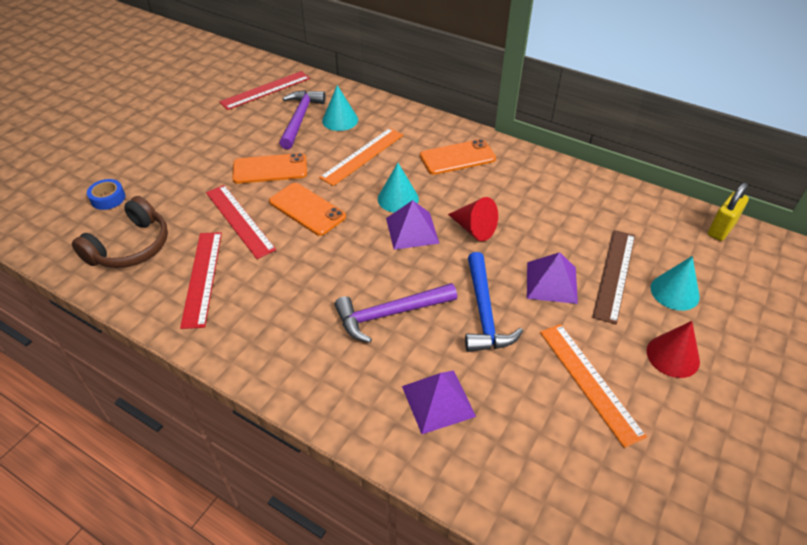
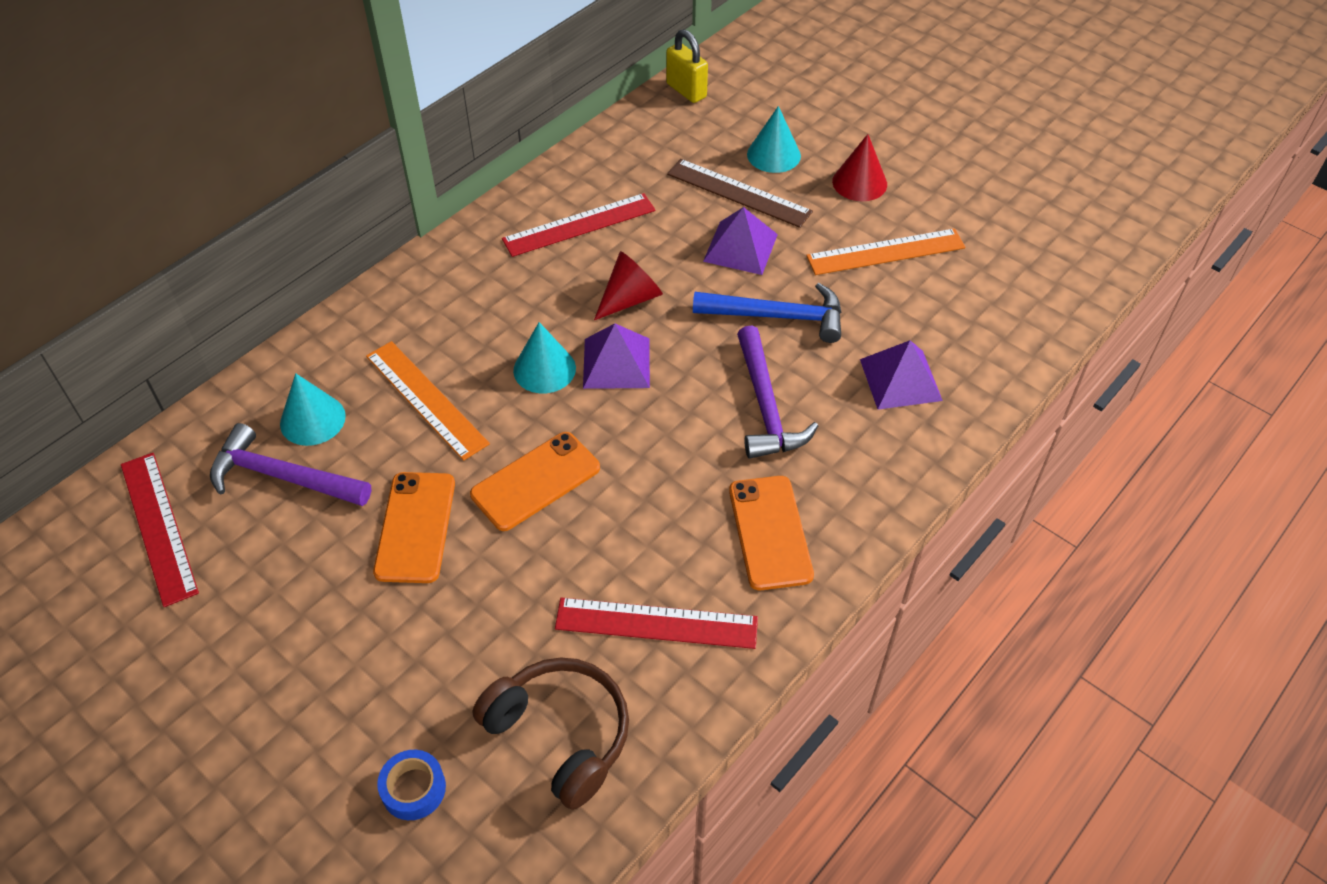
camera: 80 degrees left, 5 degrees up
red ruler [206,185,276,259] -> red ruler moved to [502,193,656,257]
orange phone [420,139,496,175] -> orange phone moved to [729,476,814,590]

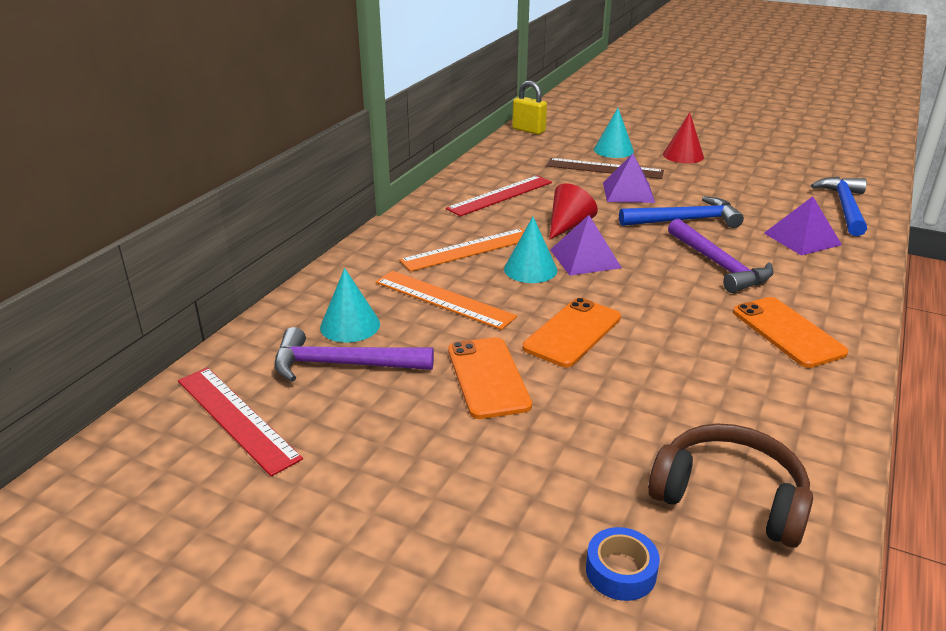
camera: 15 degrees left, 20 degrees down
red ruler [555,598,758,649] -> none
orange ruler [806,228,966,275] -> orange ruler moved to [399,228,524,272]
none -> blue hammer [811,177,867,236]

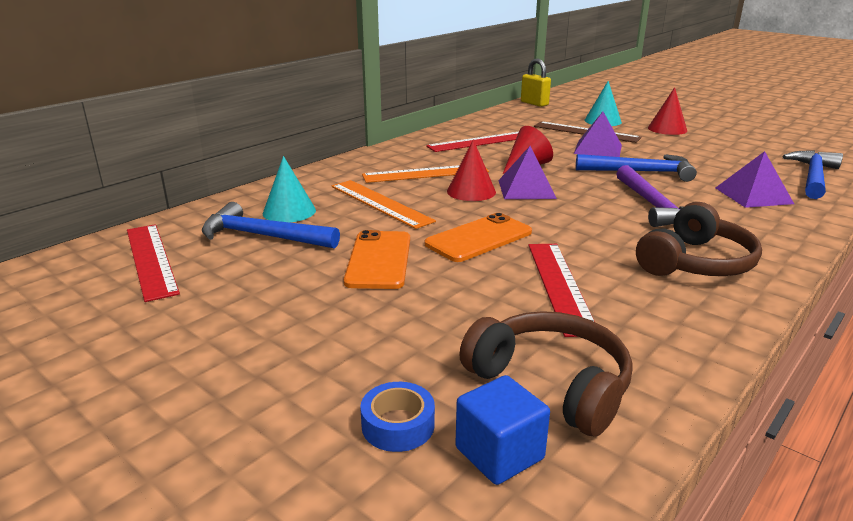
camera: 15 degrees right, 5 degrees down
purple hammer [274,327,434,382] -> blue hammer [202,202,340,249]
turquoise cone [504,217,557,283] -> red cone [447,139,496,201]
orange phone [733,297,848,368] -> brown headphones [636,202,762,276]
none -> blue cube [455,375,550,485]
none -> red ruler [528,244,595,337]

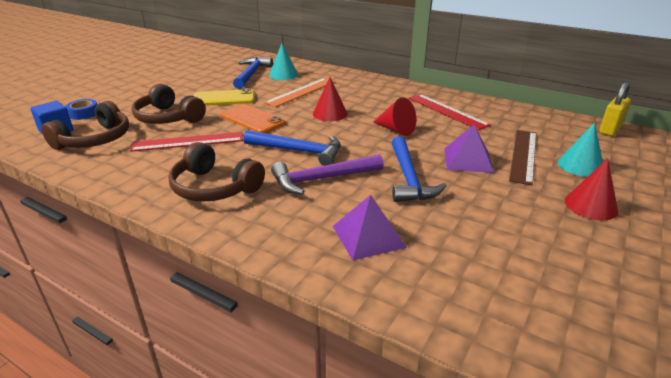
camera: 80 degrees right, 5 degrees up
red ruler [127,224,180,302] -> none
orange phone [344,230,410,289] -> yellow phone [193,89,254,106]
orange ruler [362,165,489,183] -> none
purple pyramid [498,146,557,199] -> none
blue hammer [782,150,843,199] -> blue hammer moved to [243,130,341,166]
none -> brown headphones [132,84,206,124]

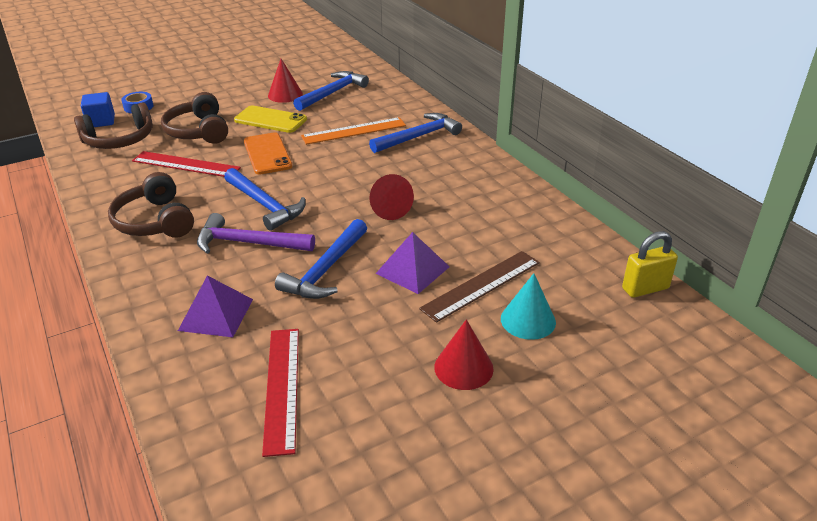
camera: 30 degrees right, 5 degrees up
turquoise cone [269,43,298,80] -> none
red cone [313,77,348,121] -> red cone moved to [268,59,303,103]
red ruler [409,94,491,130] -> red ruler moved to [262,329,299,457]
none -> blue hammer [369,113,462,153]

